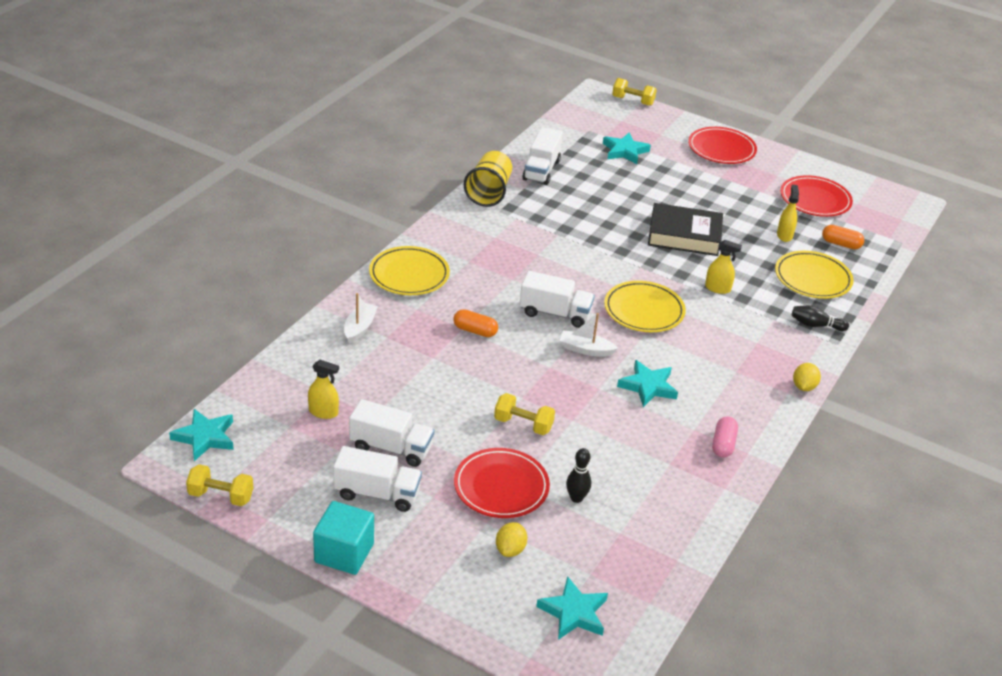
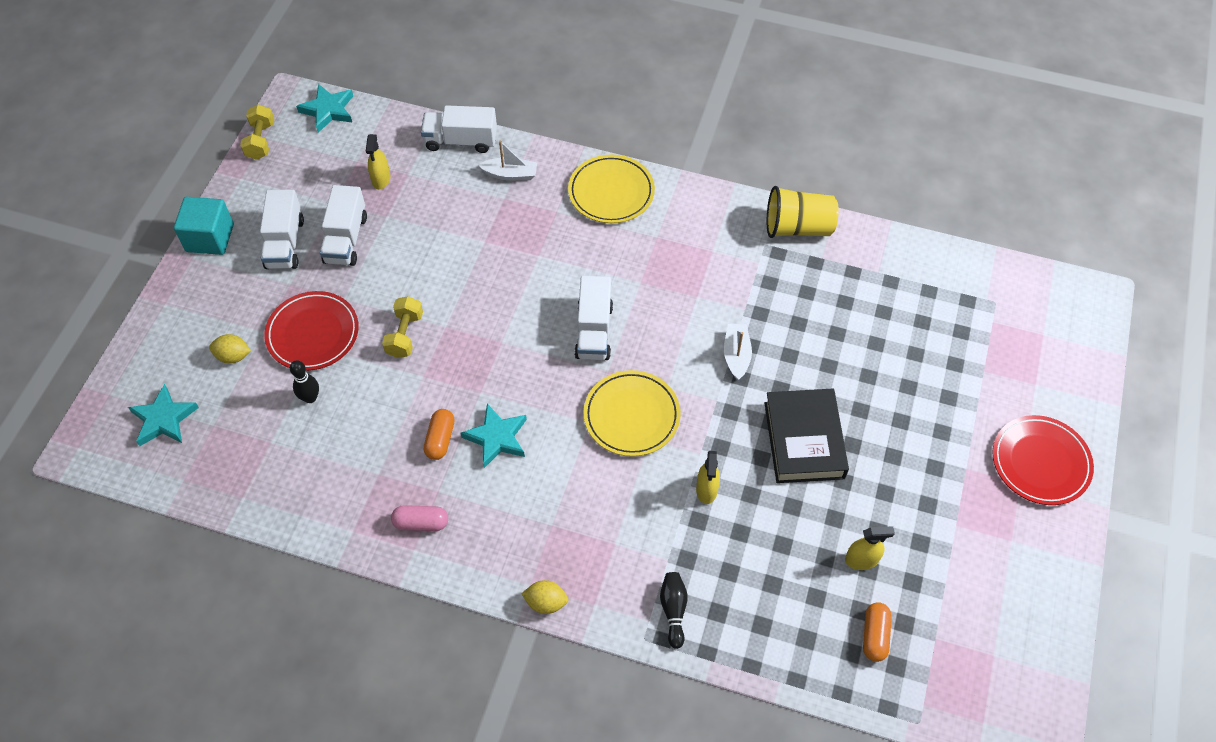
camera: 80 degrees right, 20 degrees up
orange capsule [453,309,498,337] -> orange capsule moved to [424,409,455,460]
white truck [522,127,563,185] -> white truck moved to [421,105,497,153]
white boat [559,313,618,357] -> white boat moved to [724,324,752,380]
turquoise star [603,132,651,164] -> none
yellow dumbbell [612,78,657,106] -> none
yellow plate [775,251,854,299] -> none
red plate [780,175,853,217] -> none

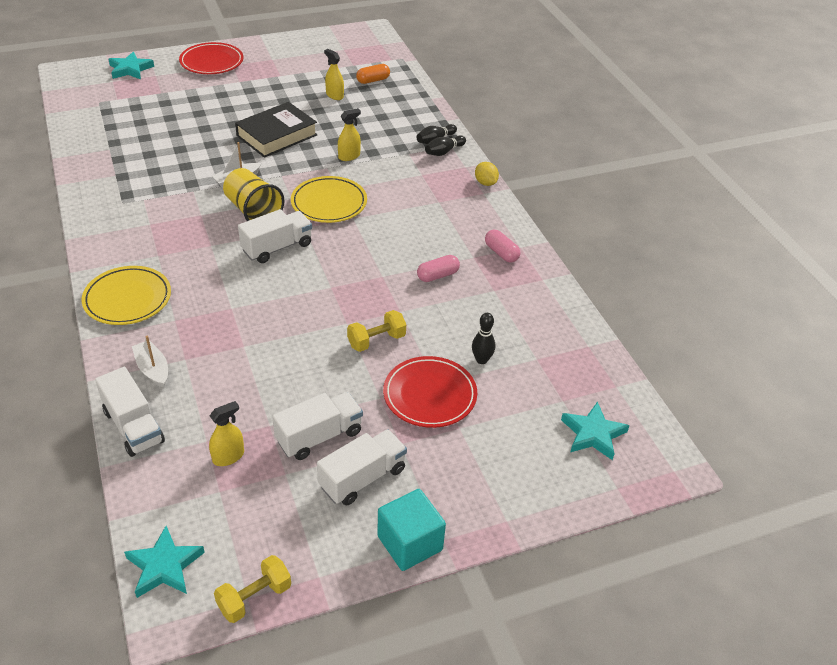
camera: 130 degrees left, 15 degrees down
yellow lemon [209,334,251,364] -> none
orange capsule [424,409,455,460] -> pink capsule [417,255,460,282]
turquoise star [461,403,527,468] -> turquoise star moved to [108,52,154,79]
yellow cup [767,186,839,238] -> yellow cup moved to [223,168,285,221]
none -> black bowling pin [425,135,466,156]

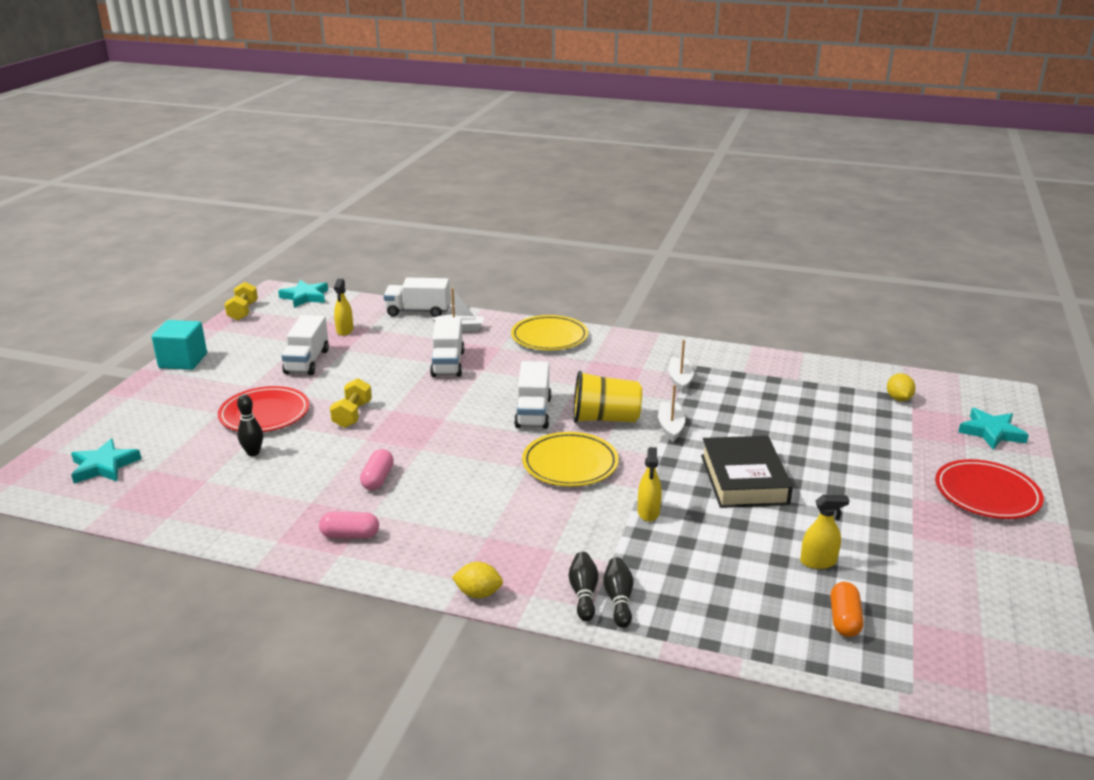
camera: 130 degrees right, 15 degrees down
white truck [317,429,407,506] -> white truck moved to [430,317,465,377]
none -> white boat [668,340,694,392]
none -> yellow lemon [887,373,916,401]

